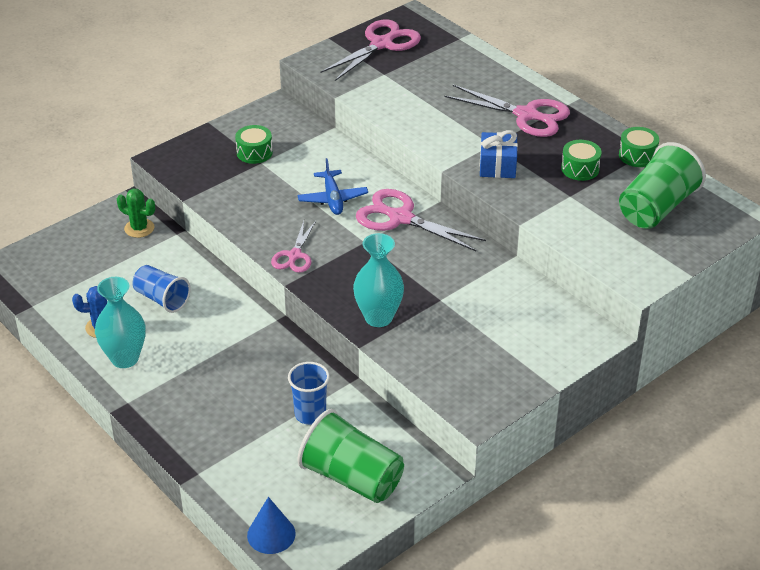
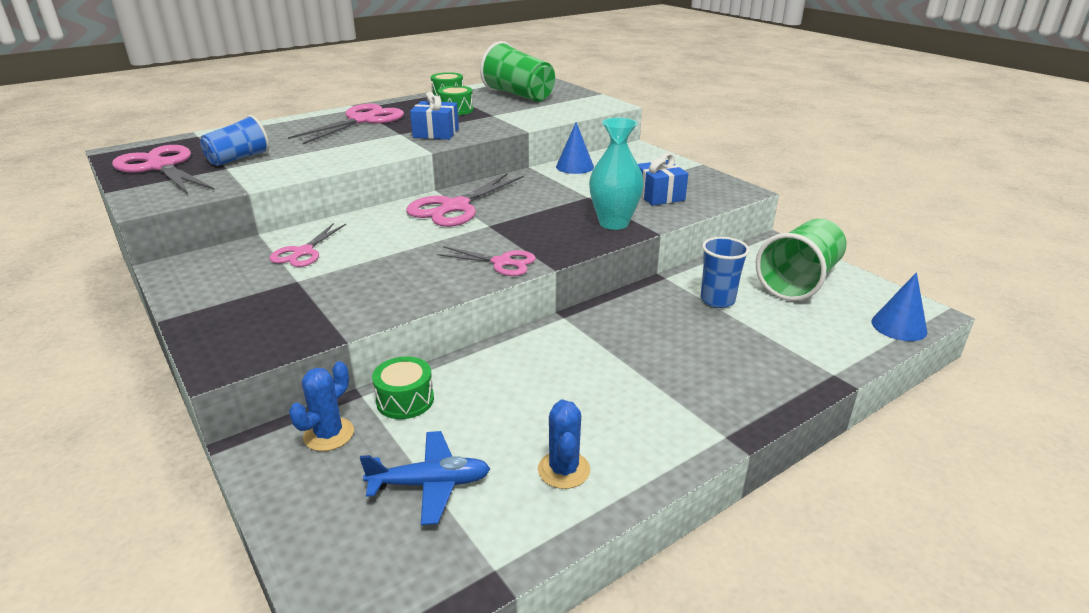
camera: 85 degrees left, 10 degrees down
turquoise vase [95,277,146,368] -> none
green cactus [117,189,155,238] -> blue cactus [289,361,354,451]
blue cup [132,265,191,313] -> blue cup moved to [200,115,269,166]
green drum [235,125,273,164] -> green drum moved to [372,356,434,419]
blue plane [297,158,368,215] -> blue plane moved to [360,431,490,525]
none -> pink scissors [270,223,346,267]
none -> blue cone [556,122,594,174]
none -> blue gift [638,153,688,206]

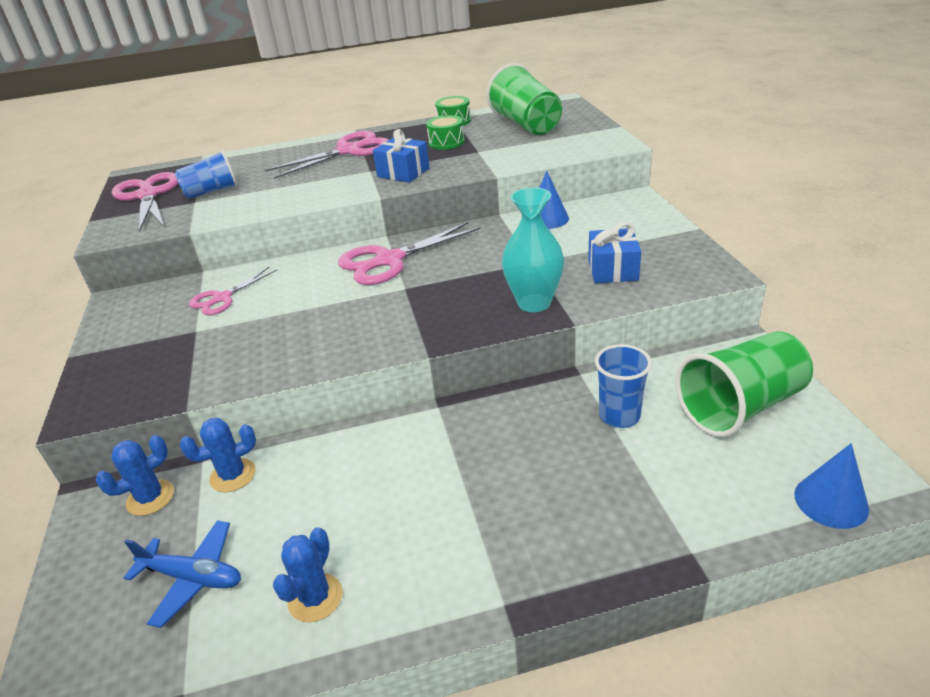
camera: 25 degrees right, 5 degrees up
green drum [372,356,434,419] -> blue cactus [180,418,256,492]
pink scissors [436,246,536,276] -> none

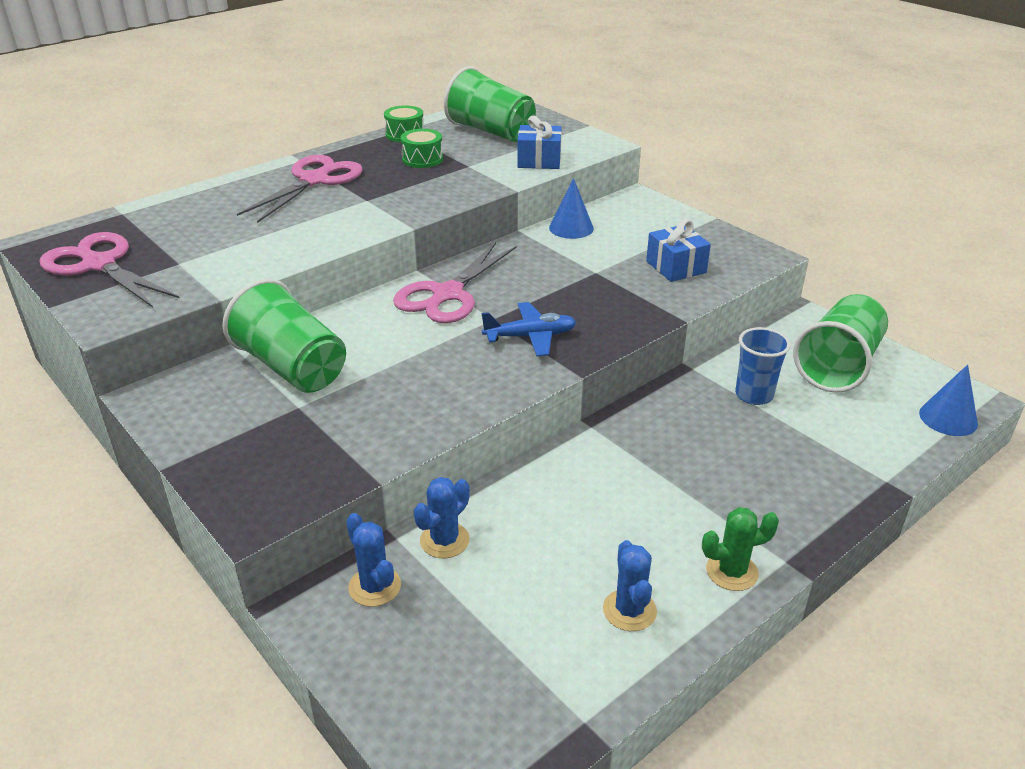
camera: 30 degrees left, 0 degrees up
blue cactus [96,435,174,516] -> blue cactus turned 60 degrees counterclockwise [346,513,401,607]
blue plane [124,520,241,628] -> blue plane moved to [482,302,576,357]
blue cup [175,150,238,199] -> none
pink scissors [189,267,277,315] -> green cup [223,279,346,393]
blue gift [373,129,429,182] -> blue gift moved to [517,116,562,169]
turquoise vase [502,187,564,312] -> none
none -> green cactus [702,507,779,591]

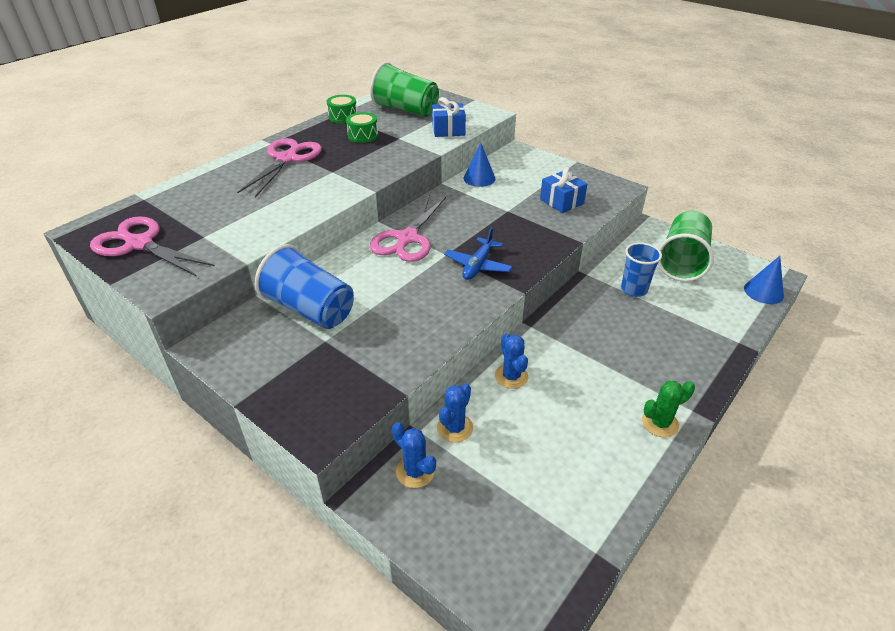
camera: 10 degrees left, 5 degrees up
green cup [223,279,346,393] -> blue cup [255,244,354,329]
blue plane [482,302,576,357] -> blue plane turned 135 degrees clockwise [444,227,513,280]
blue cactus [603,540,657,631] -> blue cactus moved to [495,333,528,389]

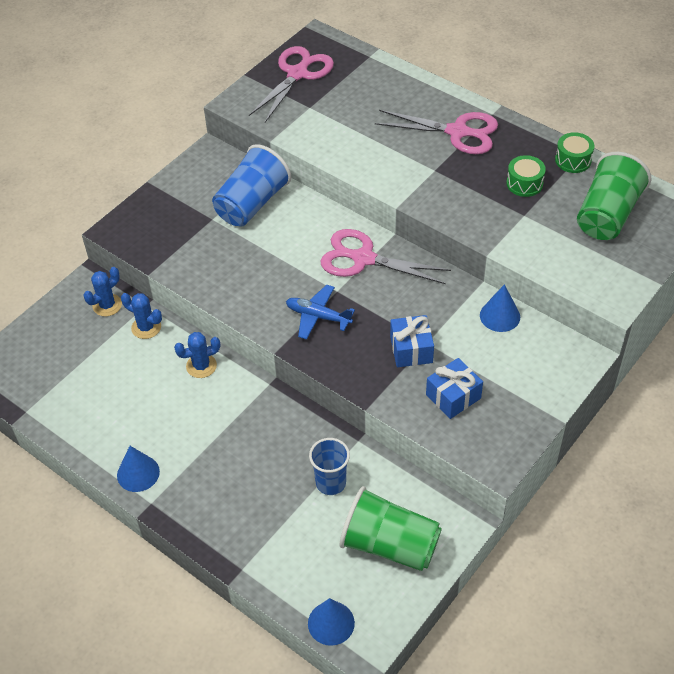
camera: 90 degrees right, 10 degrees up
blue gift [432,97,466,137] -> blue gift moved to [390,315,434,367]
green cactus [642,381,695,437] -> blue cone [117,446,160,492]

